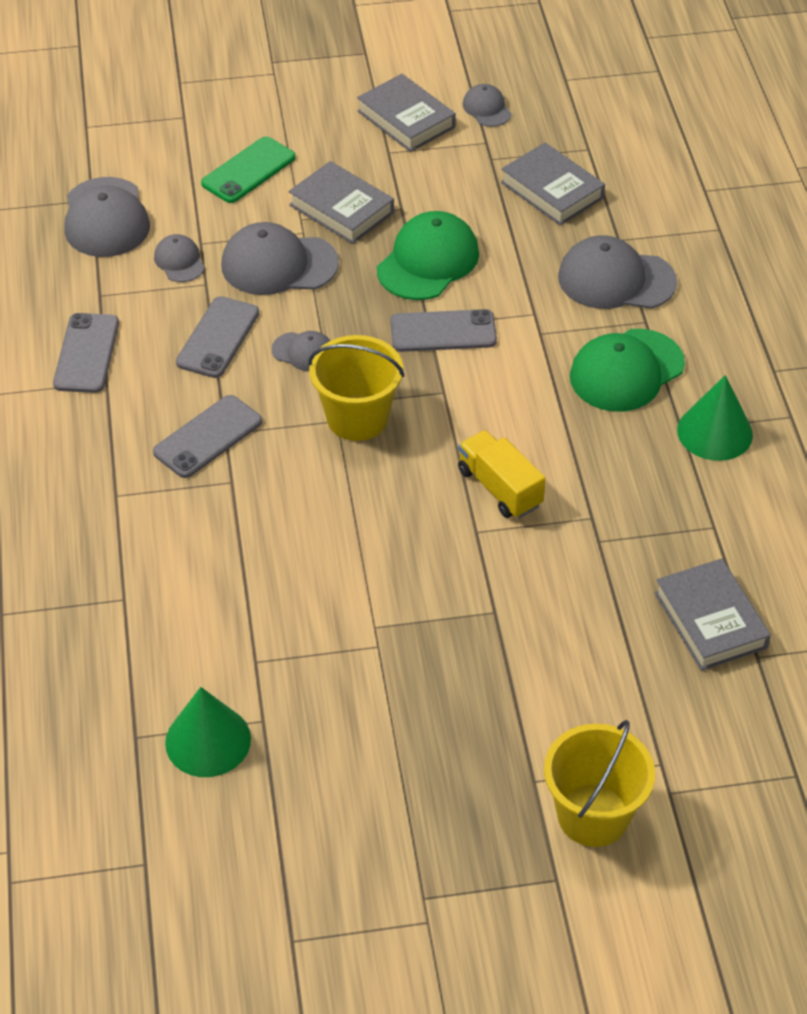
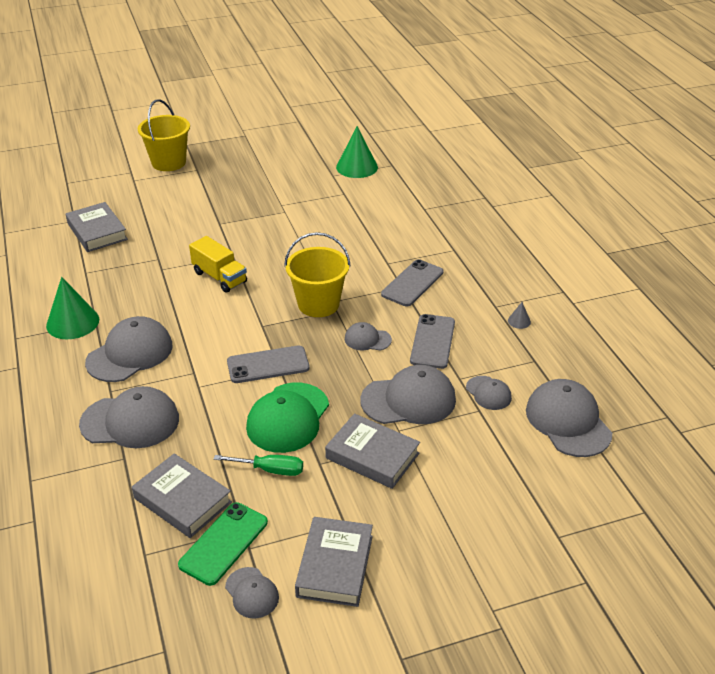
camera: 170 degrees right, 10 degrees down
grey phone [53,313,119,393] -> grey cone [508,302,531,329]
green phone [201,136,296,203] -> green phone moved to [178,502,268,586]
grey book [357,74,456,152] -> grey book turned 60 degrees clockwise [295,517,373,607]
green cap [570,329,685,412] -> grey cap [85,316,173,382]
none -> green screwdriver [214,455,303,476]

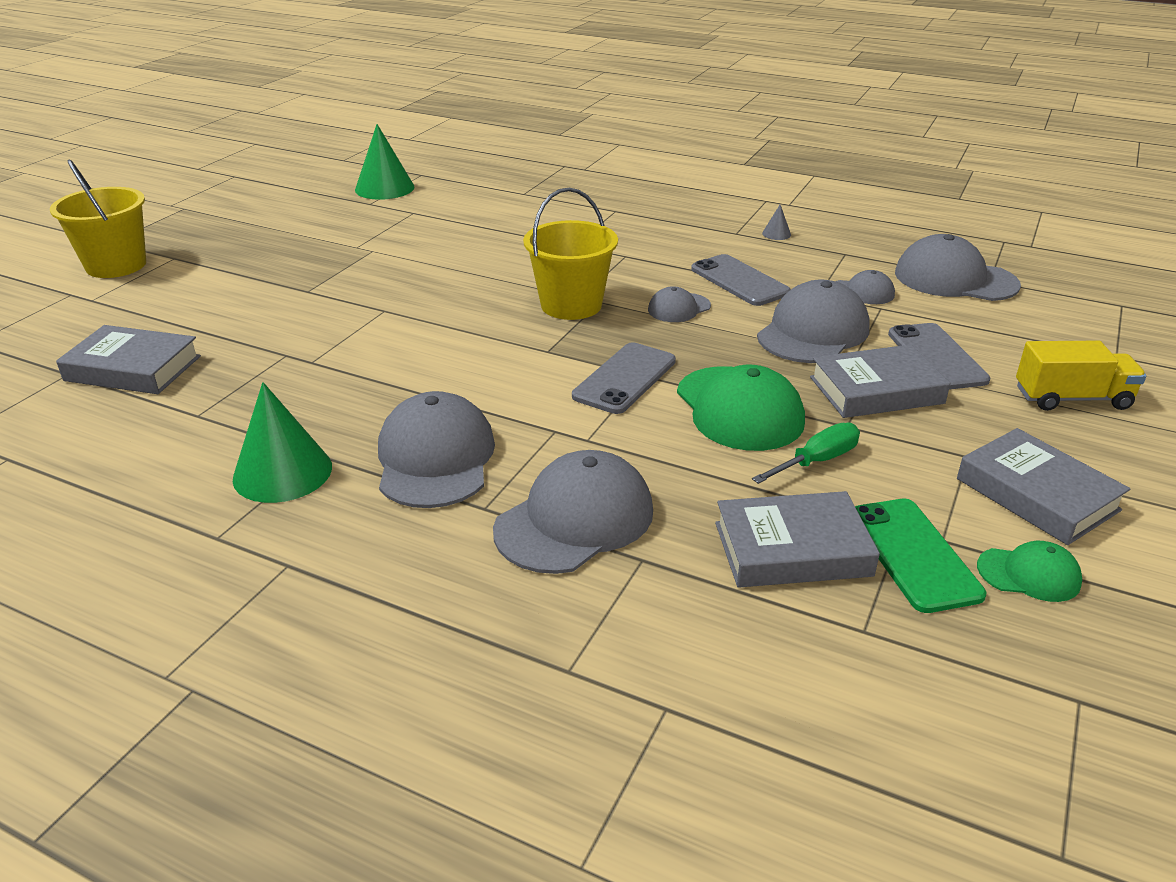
camera: 45 degrees left, 5 degrees down
yellow truck [189,236,247,293] -> yellow truck moved to [1016,341,1146,411]
grey cap [225,567,279,618] -> green cap [977,541,1082,602]
grey phone [381,259,443,306] -> grey phone moved to [888,323,991,390]

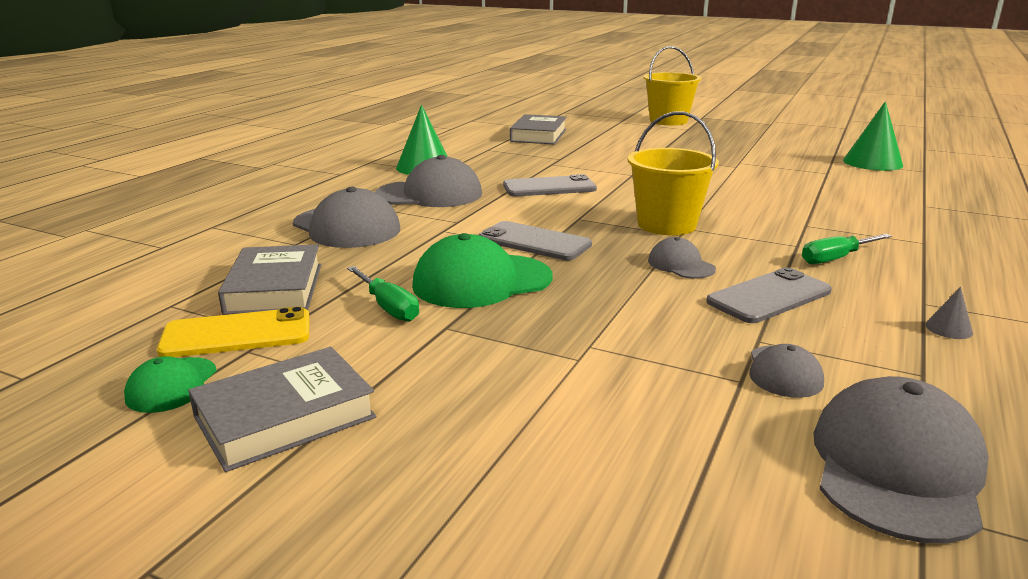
camera: 90 degrees right, 10 degrees down
grey cap [757,280,869,363] -> none
grey book [810,345,950,418] -> none
green phone [855,498,986,613] -> yellow phone [157,307,309,357]
grey phone [888,323,991,390] -> grey phone moved to [503,174,597,196]
yellow truck [1016,341,1146,411] -> none
none -> green screwdriver [802,234,892,264]

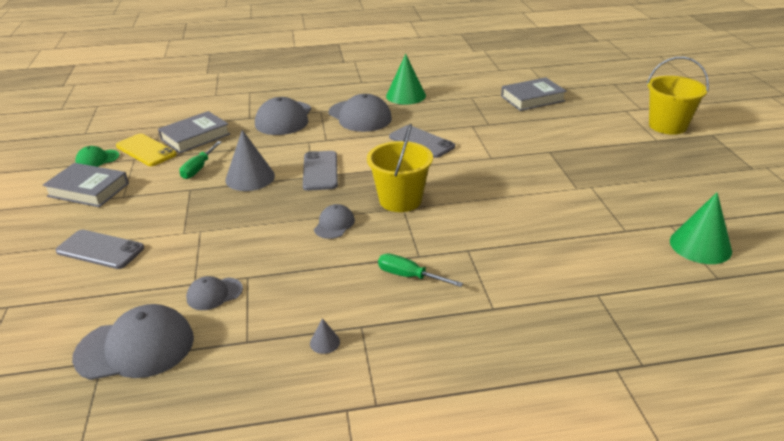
camera: 55 degrees right, 10 degrees up
green cap [412,233,553,308] -> grey cone [225,130,275,191]
grey phone [706,267,832,323] -> grey phone moved to [56,230,144,269]

